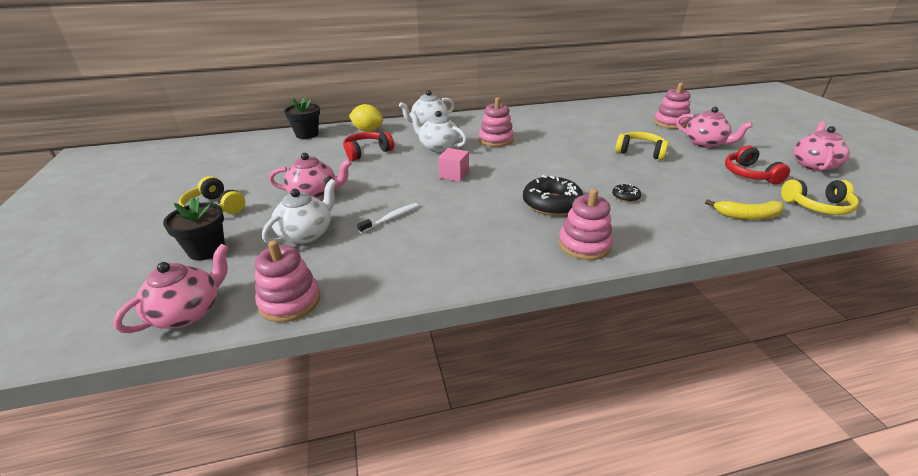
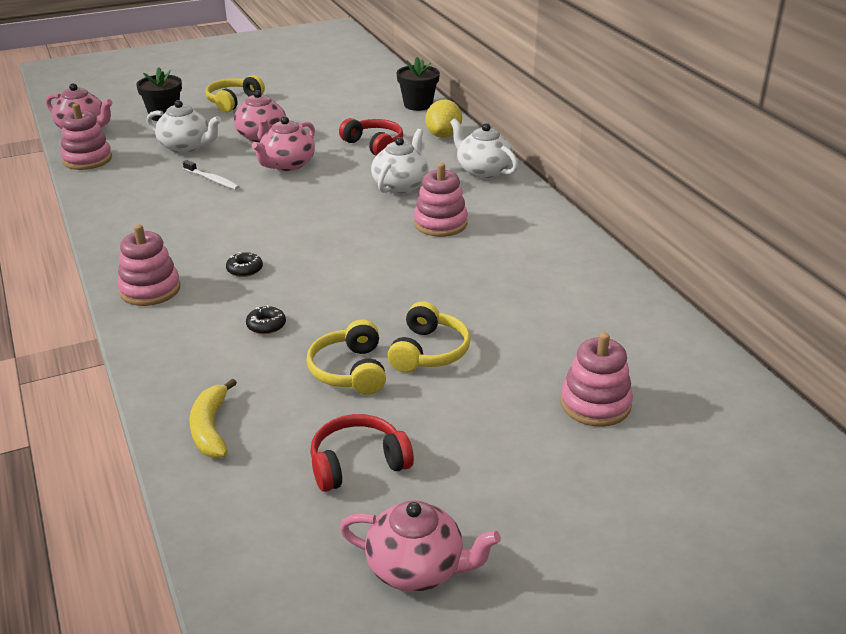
camera: 80 degrees right, 0 degrees up
pink cube [438,148,469,182] -> none
black donut [523,175,583,216] -> black donut [226,252,263,277], size x0.47
pink teapot [676,107,753,148] -> pink teapot moved to [252,116,315,171]
yellow headphones [781,180,859,215] -> yellow headphones moved to [307,320,386,395]

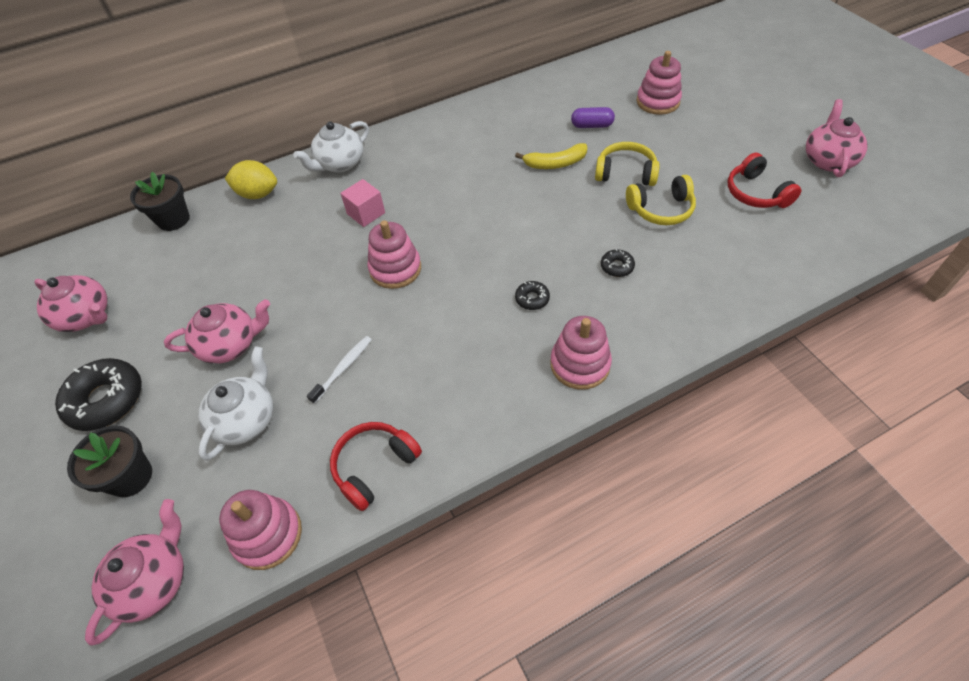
camera: 90 degrees left, 20 degrees up
yellow banana [189,378,237,458] -> yellow banana moved to [515,143,587,169]
yellow headphones [205,75,265,113] -> black donut [55,358,142,431]
pink teapot [252,116,315,171] -> pink teapot moved to [34,275,108,332]
red headphones [339,118,403,156] -> red headphones moved to [330,422,422,511]
white teapot [371,129,429,194] -> pink cube [340,179,385,227]
pink stacking toy [414,163,468,237] -> pink stacking toy moved to [367,220,421,289]
none -> purple capsule [571,107,615,128]

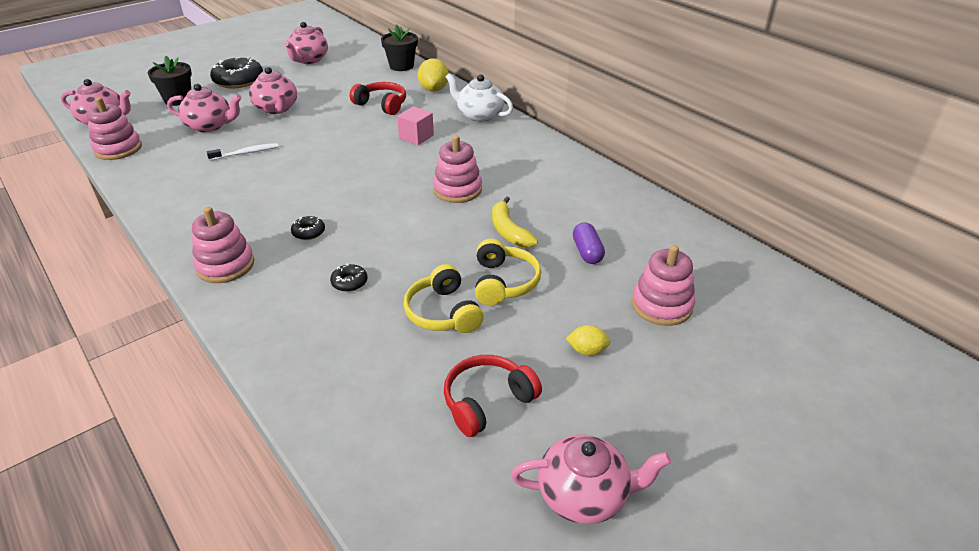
camera: 75 degrees right, 15 degrees down
white teapot [198,346,273,461] -> pink teapot [167,84,242,132]
white toothbrush [307,336,372,404] -> white toothbrush turned 45 degrees counterclockwise [207,143,279,161]
red headphones [330,422,422,511] -> red headphones moved to [350,82,406,115]
pink stacking toy [367,220,421,289] -> pink stacking toy moved to [433,135,482,203]
none -> yellow lemon [566,325,611,356]

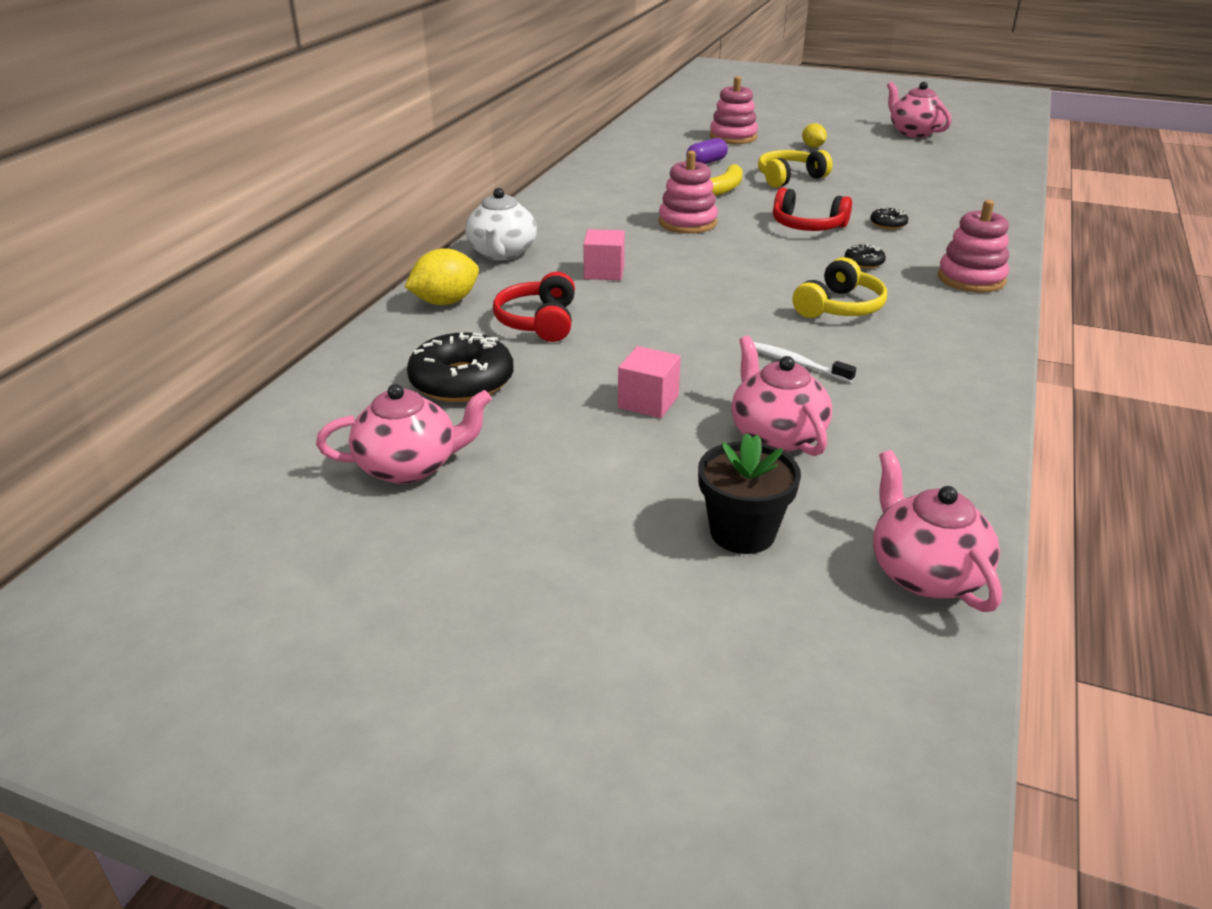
camera: 120 degrees left, 5 degrees down
pink stacking toy [87,97,142,160] -> none
black donut [210,57,263,88] -> black donut moved to [407,332,514,402]
pink teapot [249,67,297,114] -> pink cube [618,346,681,418]
black flower pot [381,24,418,71] -> none
yellow headphones [403,264,484,333] -> yellow headphones moved to [793,257,887,318]
red headphones [444,355,542,437] -> red headphones moved to [773,187,852,231]

